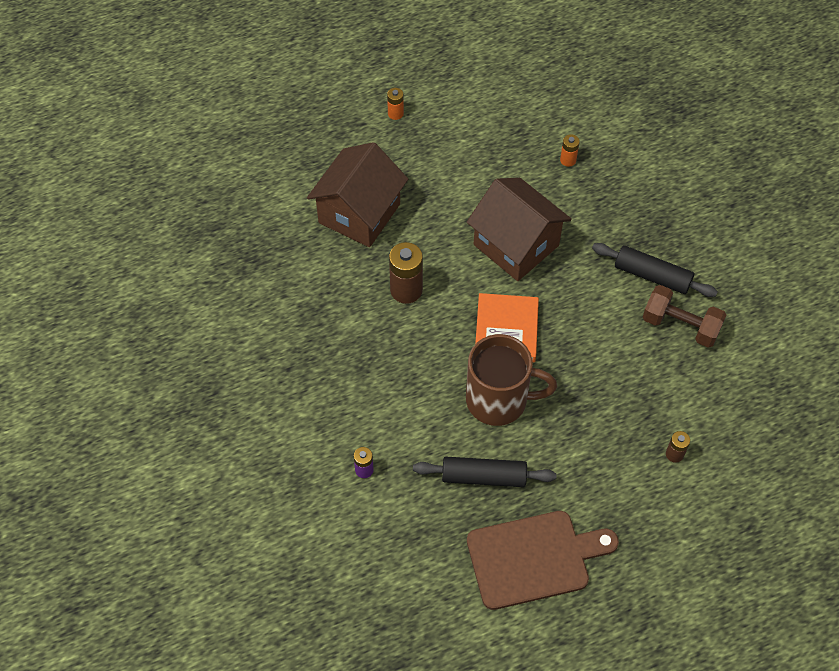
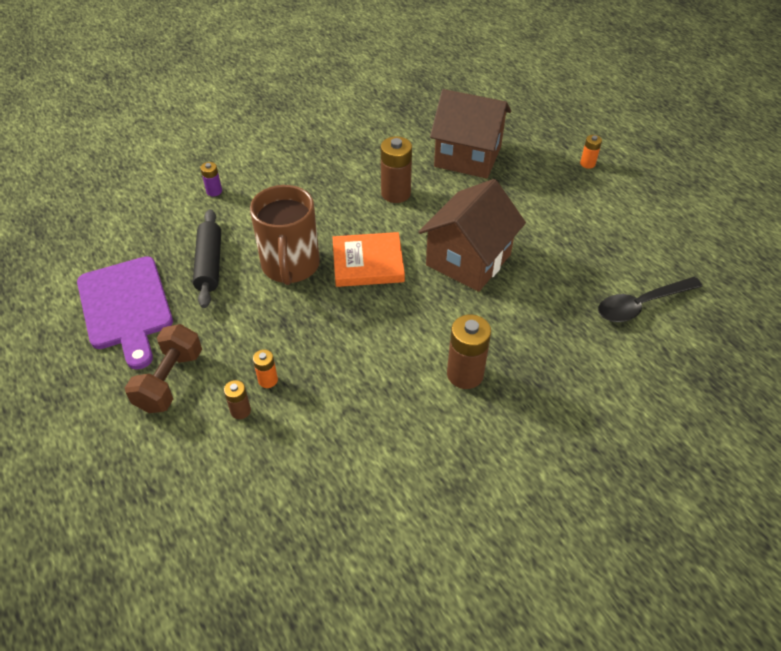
camera: 80 degrees right, 10 degrees down
brown cutting board [467,511,619,610] -> purple cutting board [77,256,173,370]
orange battery [560,134,580,167] -> orange battery moved to [253,350,278,388]
black rolling pin [592,243,718,297] -> brown battery [447,314,491,389]
brown dumbbell [643,285,726,348] -> brown dumbbell moved to [125,324,202,413]
none -> black spoon [598,277,703,322]

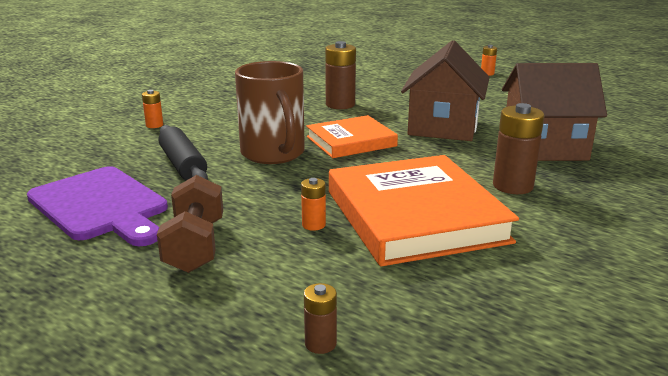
camera: 20 degrees left, 25 degrees down
purple battery [200,162,222,196] -> orange battery [142,90,163,128]
brown battery [224,380,251,419] -> brown battery moved to [304,283,337,354]
brown house [430,89,511,179] -> brown house moved to [502,63,607,161]
black spoon [598,277,703,322] -> none
none -> orange book [329,155,519,266]

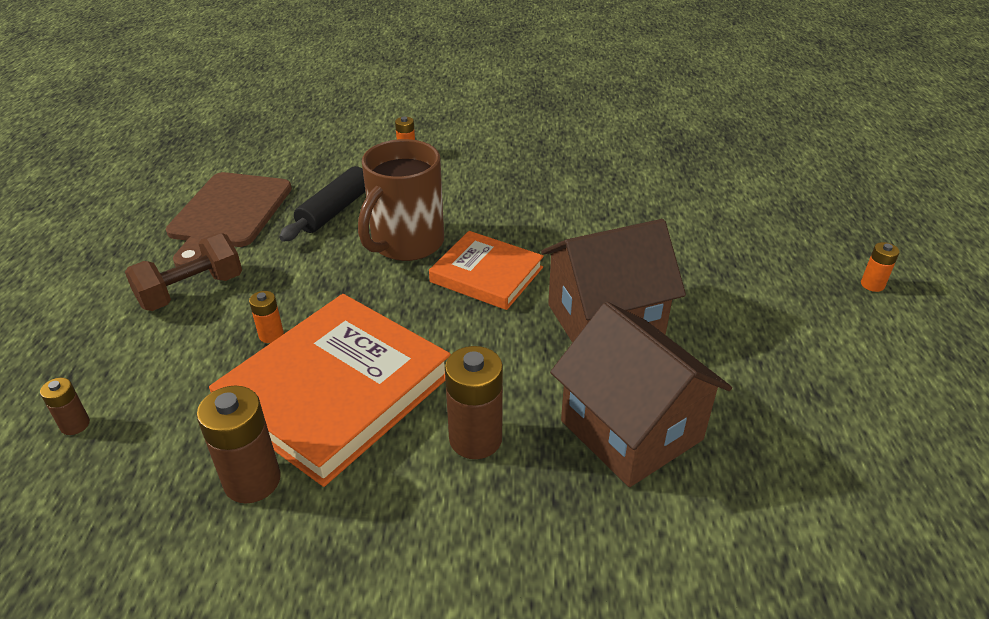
camera: 55 degrees right, 15 degrees up
purple cutting board [27,166,168,246] -> brown cutting board [166,172,292,267]
brown battery [325,41,356,109] -> brown battery moved to [197,386,281,503]

